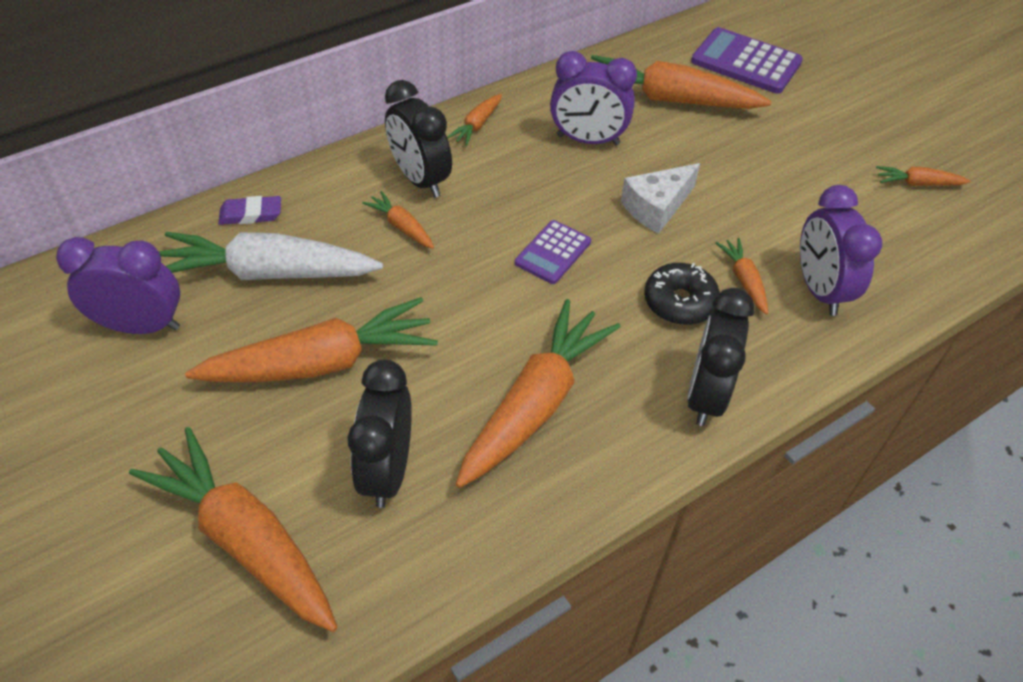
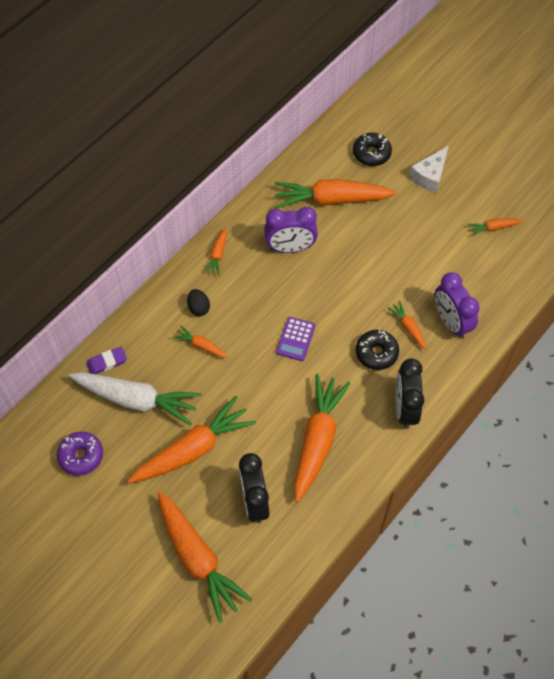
camera: 15 degrees left, 10 degrees up
purple clock [56,237,180,334] -> purple donut [57,432,103,476]
orange carrot [129,427,337,632] -> orange carrot turned 150 degrees counterclockwise [158,492,252,623]
white carrot [159,232,383,280] -> white carrot turned 150 degrees counterclockwise [69,372,201,425]
black clock [385,80,452,198] -> black egg [187,289,210,316]
white cheese [621,163,700,233] -> white cheese moved to [409,146,449,193]
purple calculator [691,27,803,94] -> black donut [353,133,392,166]

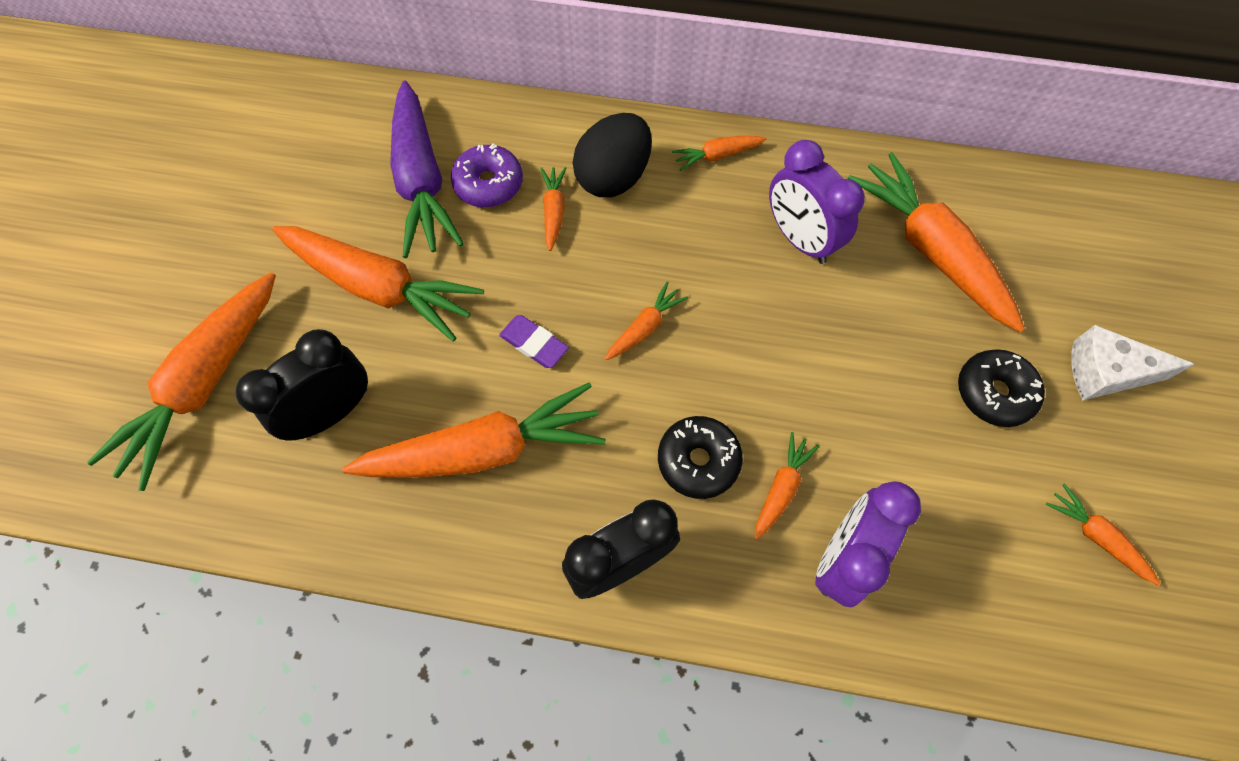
camera: 60 degrees right, 5 degrees up
purple donut [57,432,103,476] -> purple donut moved to [451,144,523,208]
white carrot [69,372,201,425] -> purple carrot [390,81,464,258]
purple eraser [86,347,127,374] -> purple eraser moved to [499,315,569,368]
black egg [187,289,210,316] -> black egg [573,113,652,197], size x1.87
purple calculator [276,317,315,361] -> orange carrot [605,281,688,360]
black donut [353,133,392,166] -> black donut moved to [958,349,1045,427]

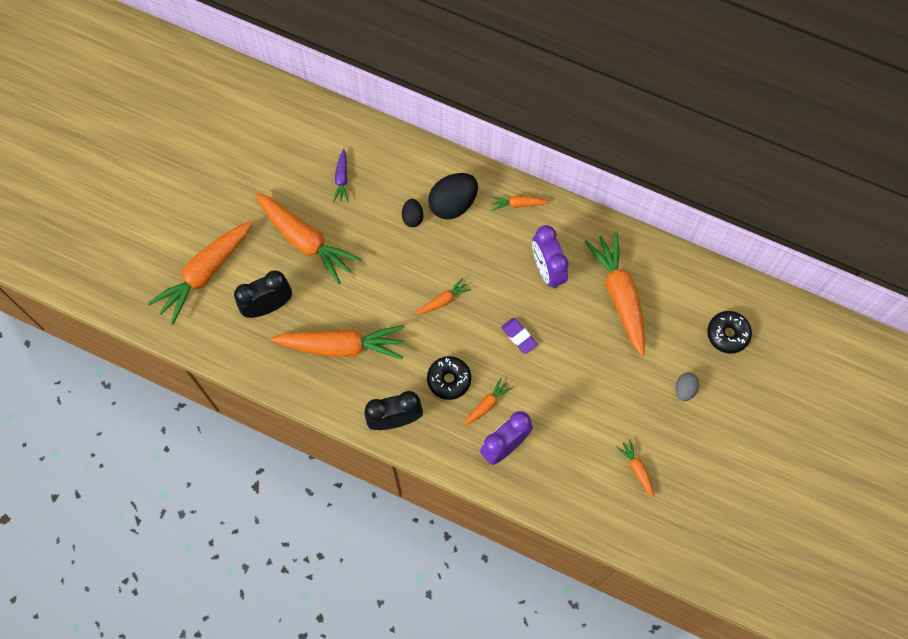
camera: 15 degrees right, 5 degrees up
purple carrot [390,81,464,258] -> purple carrot [333,149,349,202], size x0.46
purple donut [451,144,523,208] -> none
purple eraser [499,315,569,368] -> purple eraser moved to [501,318,538,354]
orange carrot [540,167,566,251] -> black egg [402,199,423,227]
black donut [958,349,1045,427] -> black donut moved to [707,311,752,354]
white cheese [1071,325,1195,401] -> grey egg [676,373,699,401]

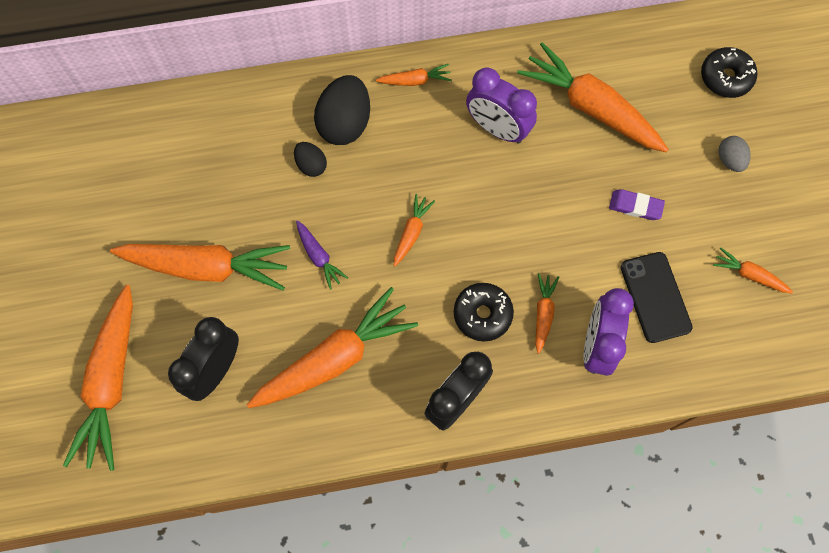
camera: 35 degrees left, 0 degrees up
purple carrot [333,149,349,202] -> purple carrot moved to [296,220,348,290]
orange carrot [491,195,550,211] -> orange carrot turned 150 degrees counterclockwise [376,64,452,86]
purple eraser [501,318,538,354] -> purple eraser moved to [609,189,665,220]
none -> black phone [621,252,693,343]

